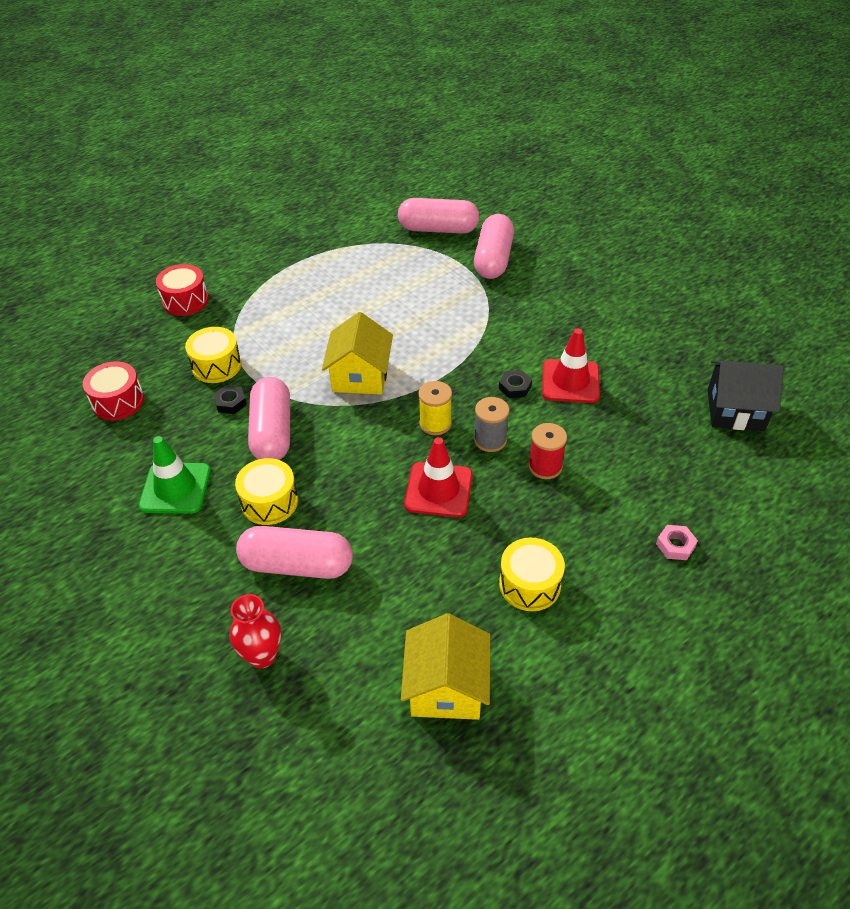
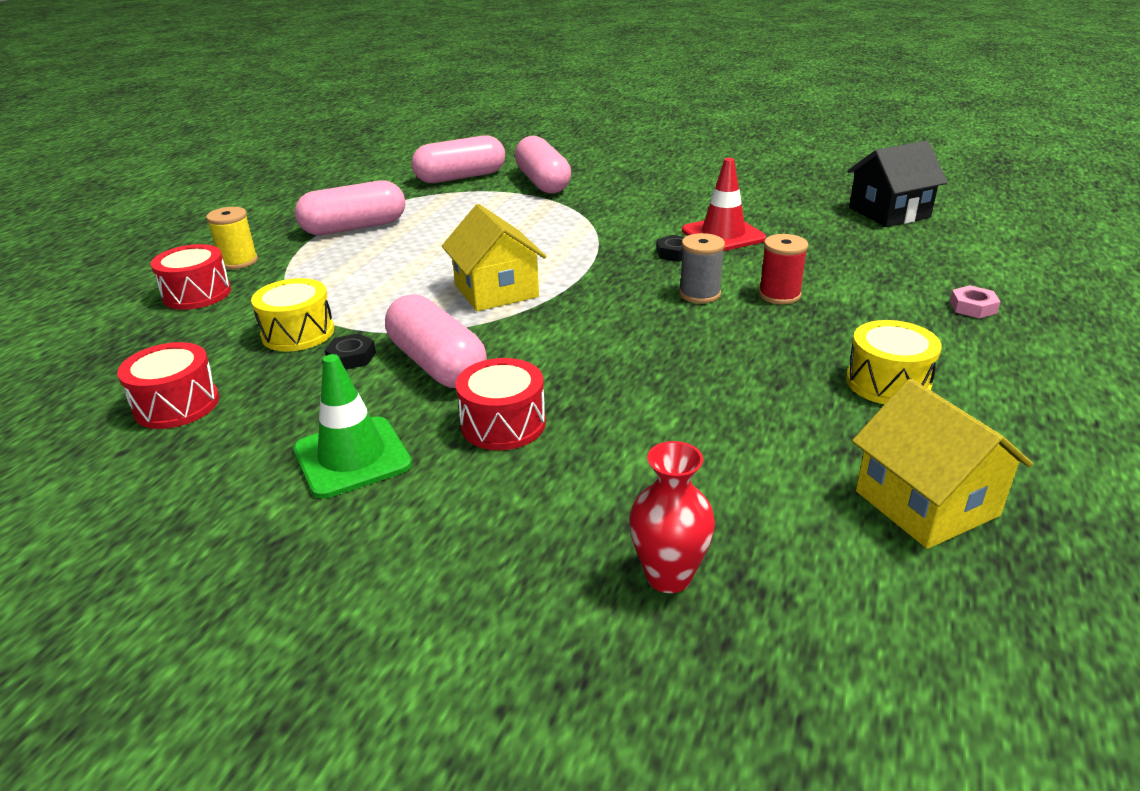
camera: 30 degrees left, 15 degrees down
yellow drum [235,458,298,525] -> red drum [456,358,546,450]
pink capsule [236,526,353,579] -> pink capsule moved to [295,180,405,235]
red traffic cone [404,437,473,517] -> none
yellow spool [418,381,452,435] -> yellow spool moved to [206,207,258,269]

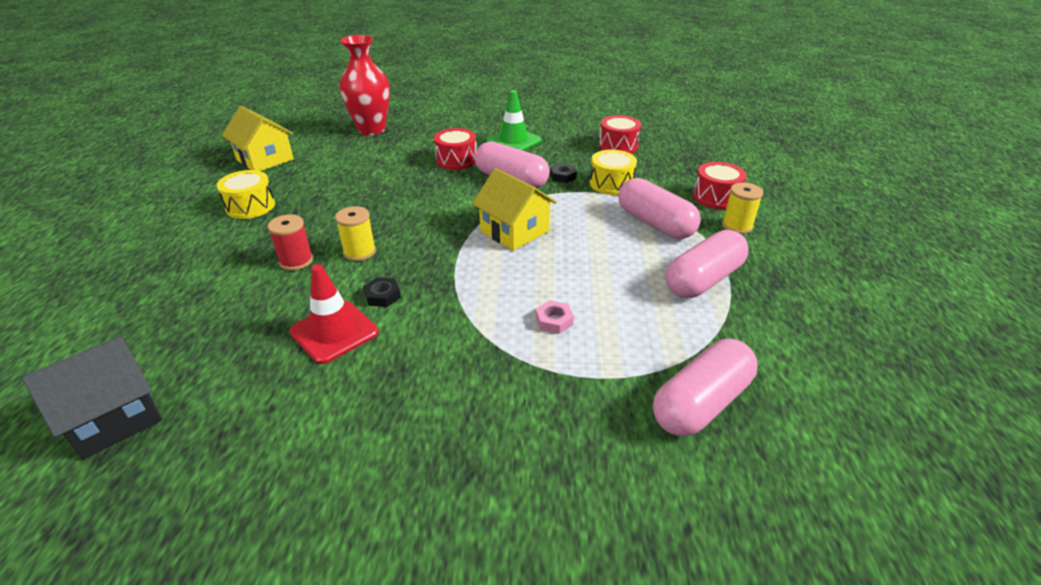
camera: 160 degrees right, 5 degrees up
pink capsule [515,136,571,194] -> pink capsule moved to [619,178,701,239]
red vase [629,441,715,593] -> red vase [340,35,390,136], size x1.66
grey spool [679,233,725,303] -> yellow spool [335,206,376,261]
pink nut [949,285,1001,319] -> pink nut moved to [536,300,574,334]

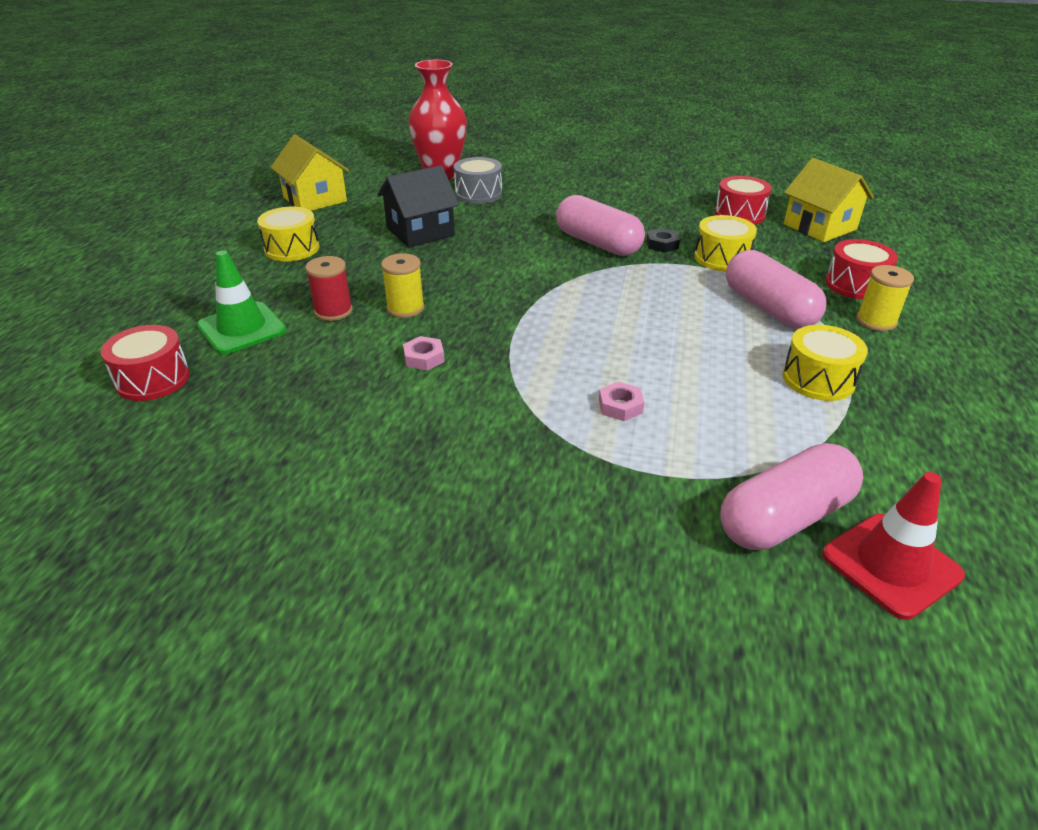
camera: 10 degrees right, 0 degrees up
black house [22,336,162,459] -> black house moved to [377,165,459,248]
red traffic cone [289,264,378,364] -> red traffic cone moved to [822,472,965,620]
black nut [363,277,401,307] -> pink nut [403,336,445,370]
red drum [434,128,476,170] -> red drum moved to [101,325,190,401]
yellow house [472,168,557,251] -> yellow house moved to [784,158,874,242]
green traffic cone [486,90,542,151] -> green traffic cone moved to [197,250,286,354]
pink capsule [666,230,749,298] -> yellow drum [783,325,868,401]
none -> grey drum [454,157,502,204]

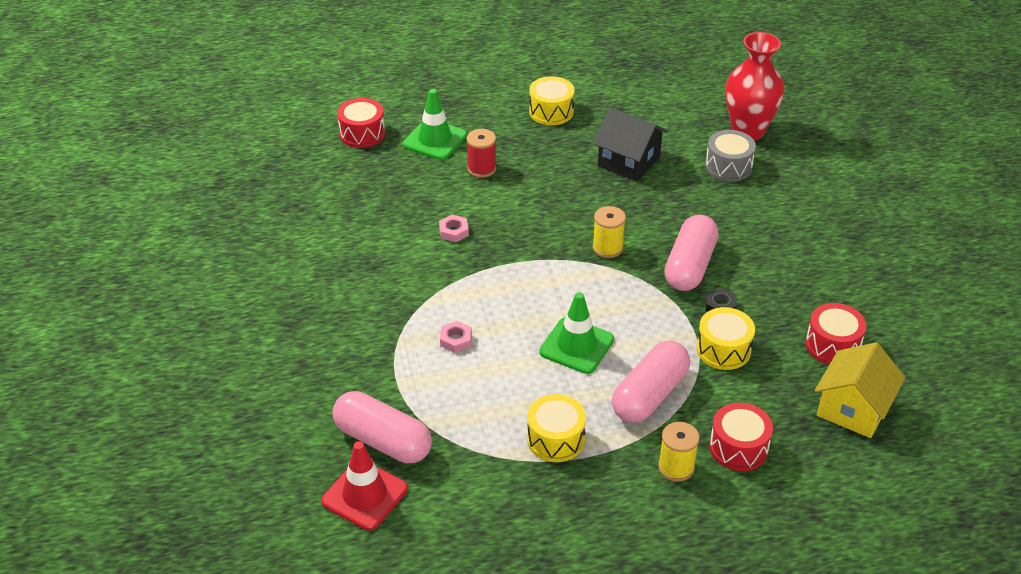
camera: 65 degrees right, 5 degrees up
yellow house [271,135,349,211] -> none
yellow spool [381,253,424,318] -> yellow spool moved to [593,206,626,258]
none -> green traffic cone [539,292,614,374]

